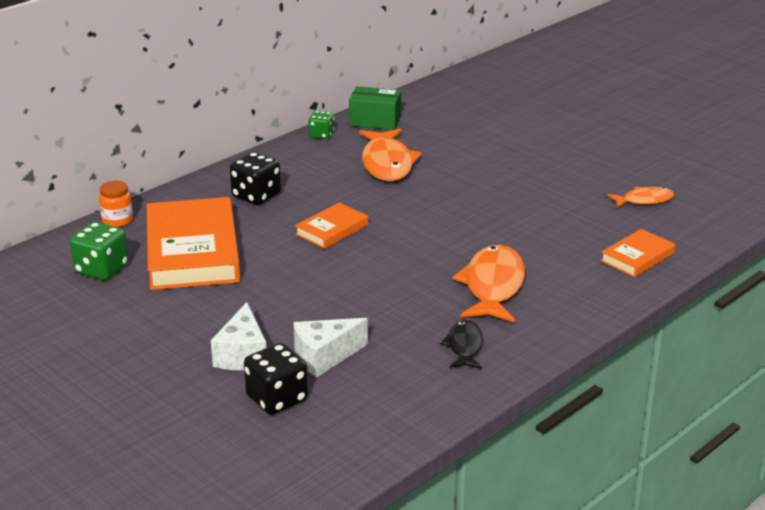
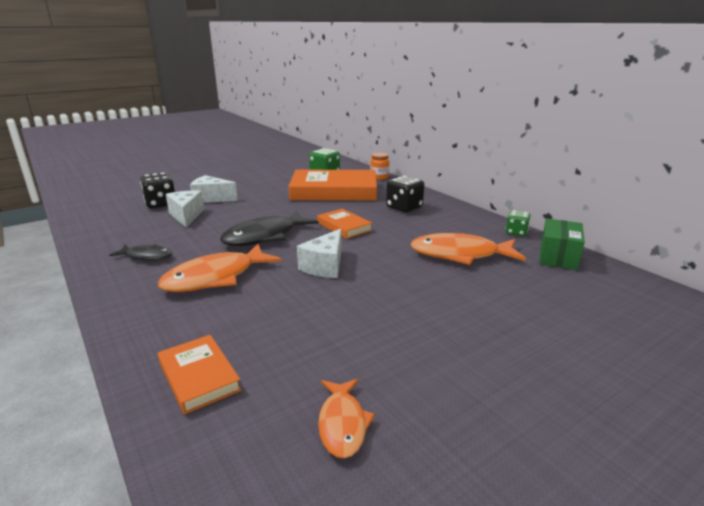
camera: 100 degrees right, 5 degrees down
orange fish [452,245,525,322] -> orange fish turned 120 degrees clockwise [158,244,282,292]
none -> black fish [220,211,319,246]
none -> white cheese [297,229,342,278]

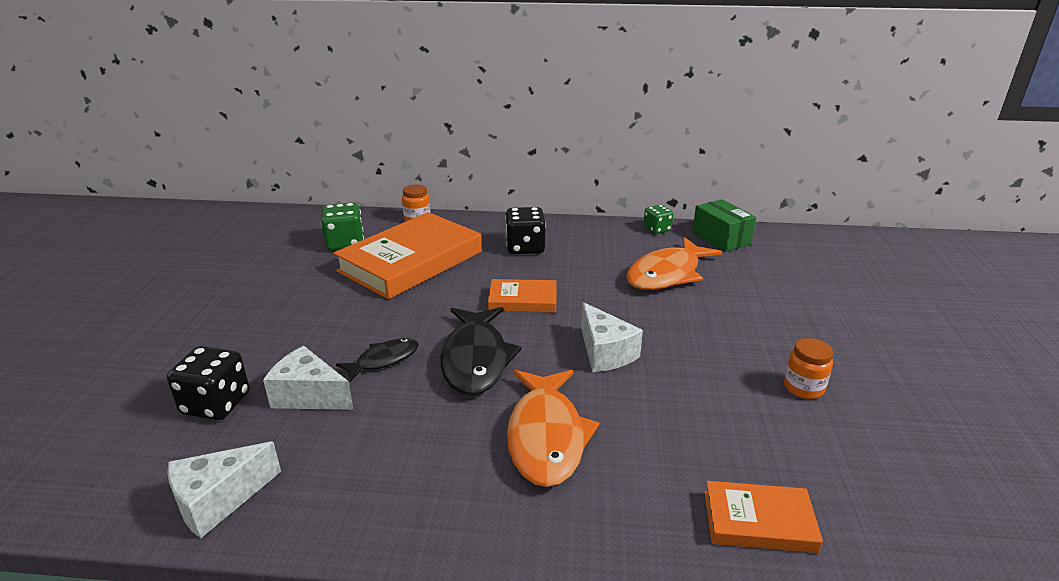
camera: 50 degrees left, 5 degrees up
black fish [109,244,173,261] -> black fish moved to [336,338,419,382]
white cheese [190,175,238,203] -> white cheese moved to [167,442,281,539]
orange fish [318,379,375,458] -> none
none -> orange jar [784,338,833,399]

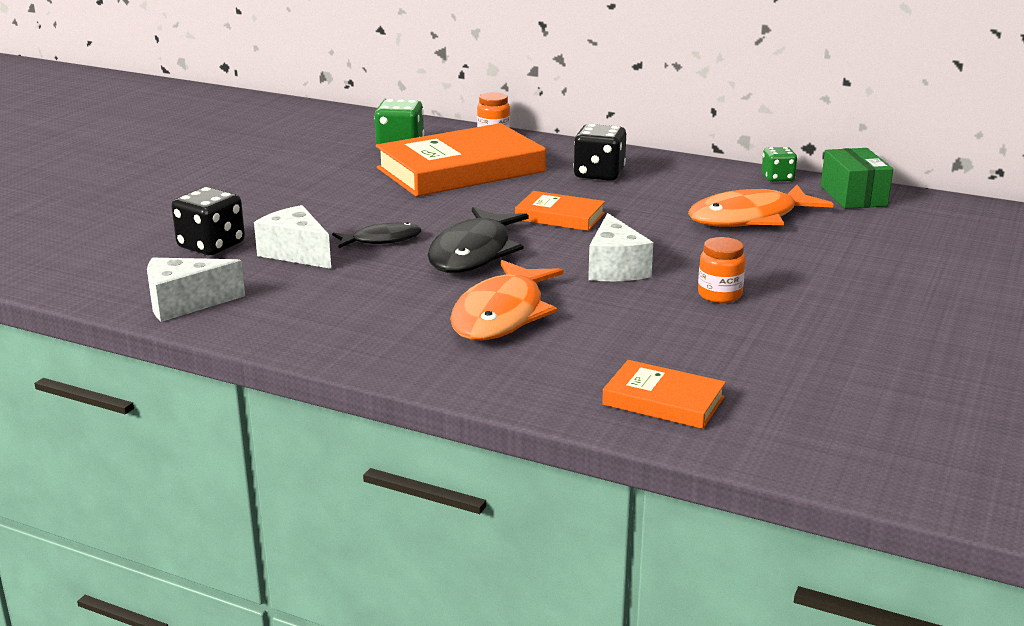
camera: 20 degrees right, 5 degrees down
orange jar [784,338,833,399] -> orange jar moved to [698,237,746,303]

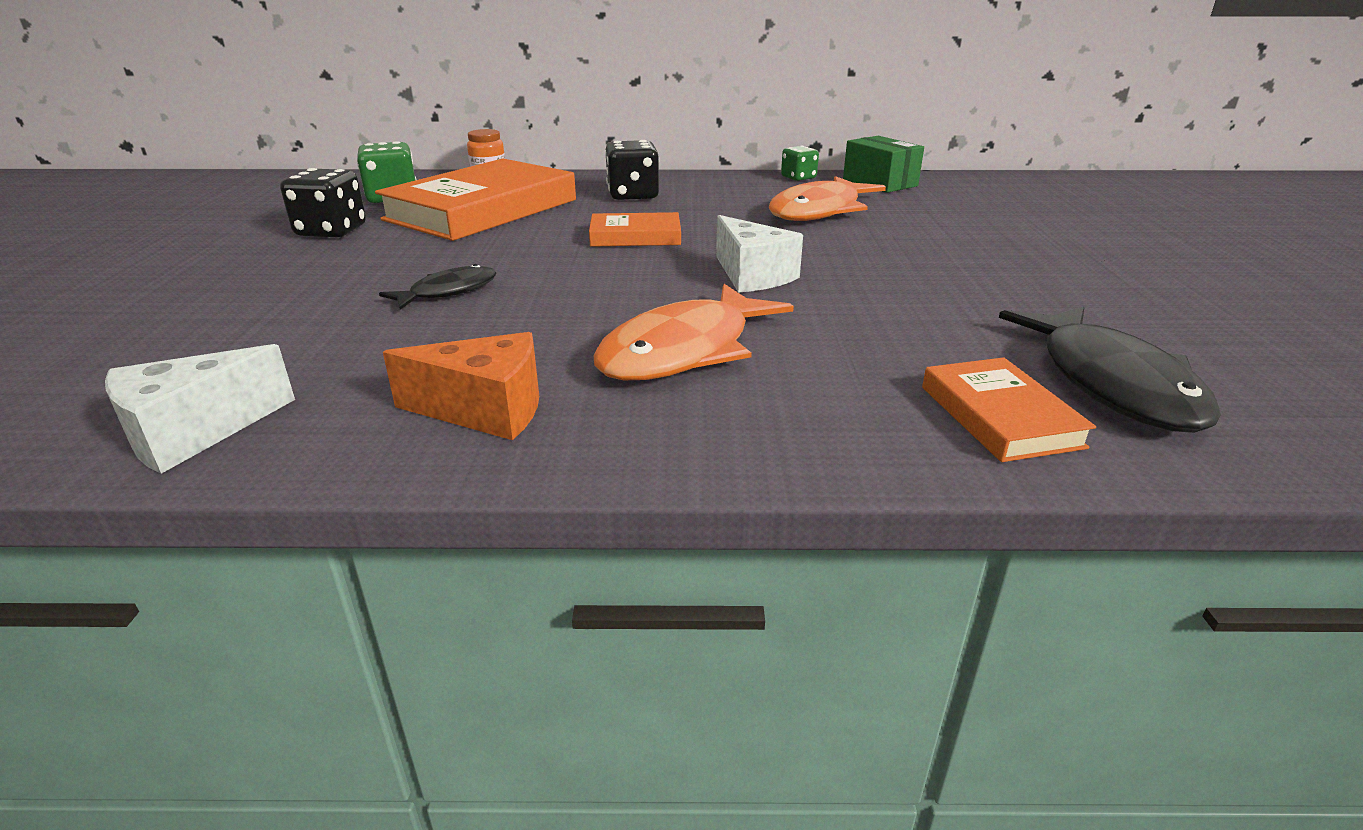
camera: 25 degrees left, 5 degrees up
black dice [171,187,245,255] -> black dice moved to [280,168,366,237]
white cheese [254,205,331,269] -> none
black fish [427,207,529,273] -> black fish moved to [999,306,1221,433]
orange fish [450,260,563,340] -> orange fish turned 45 degrees clockwise [593,284,794,380]
orange book [602,360,726,429] -> orange book turned 75 degrees clockwise [922,357,1096,462]
orange jar [698,237,746,303] -> none
none -> orange cheese [383,332,539,440]

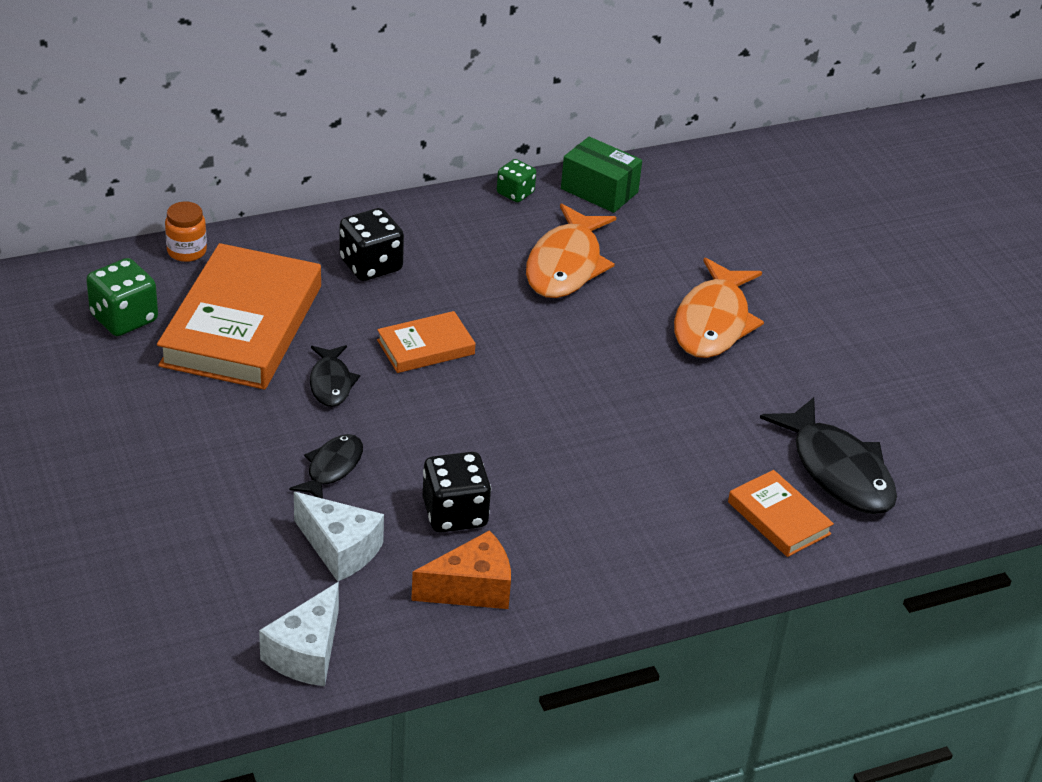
camera: 25 degrees left, 10 degrees up
black dice [280,168,366,237] -> black dice moved to [423,452,491,532]
orange fish [593,284,794,380] -> orange fish moved to [674,257,764,358]
white cheese [716,215,803,293] -> white cheese moved to [294,492,384,582]
none -> black fish [310,345,360,407]

